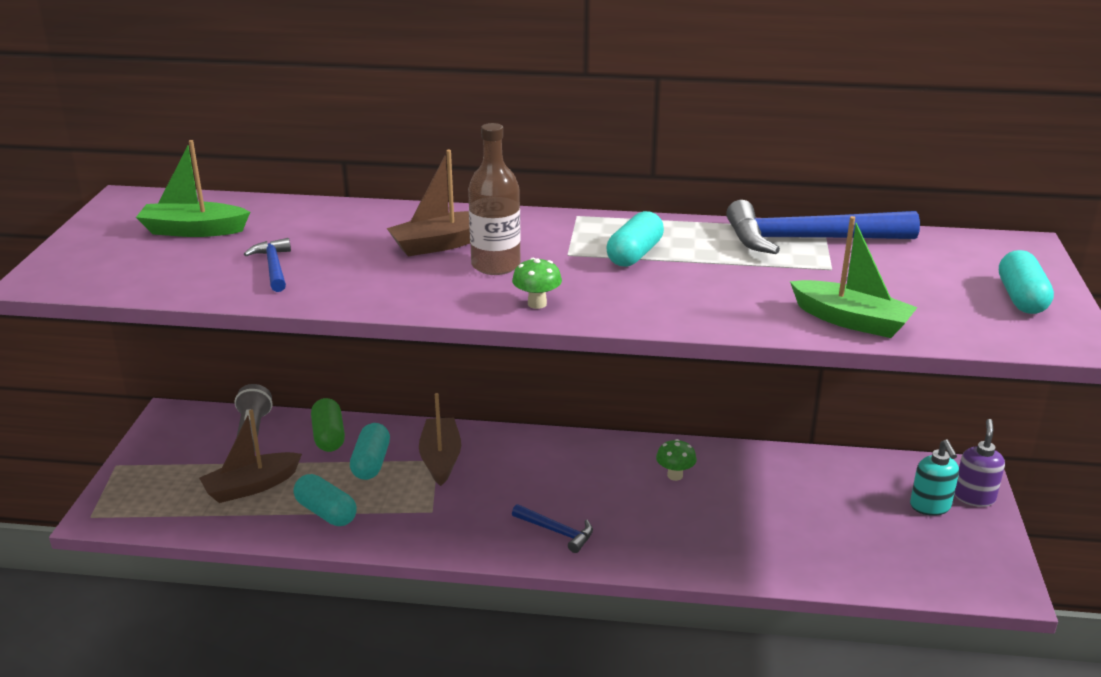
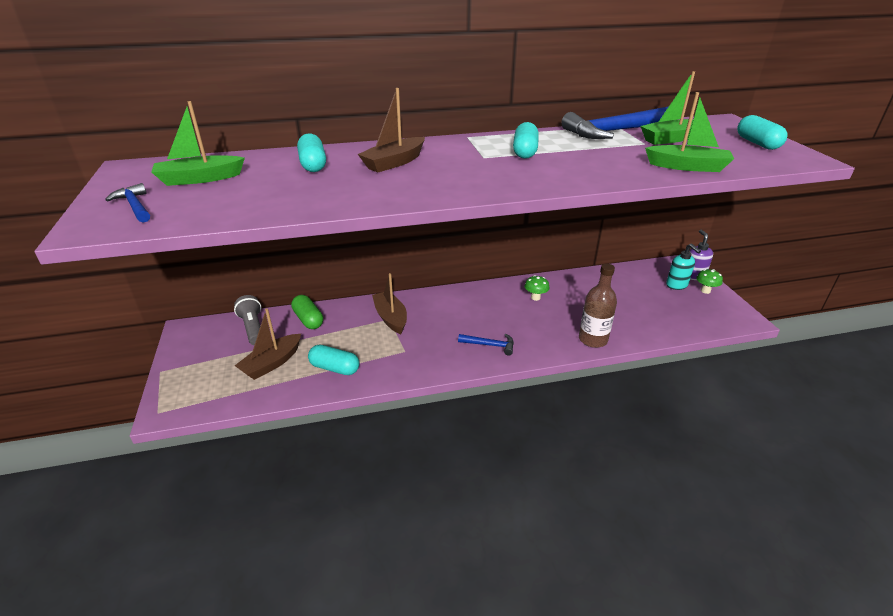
camera: 20 degrees left, 5 degrees up
blue hammer [244,238,291,292] -> blue hammer moved to [105,183,150,223]
turquoise capsule [350,423,390,480] -> turquoise capsule moved to [297,133,326,172]
brown bottle [468,123,521,275] -> brown bottle moved to [579,264,617,348]
green mushroom [512,258,562,309] -> green mushroom moved to [696,269,723,294]
none -> green boat [640,71,695,145]

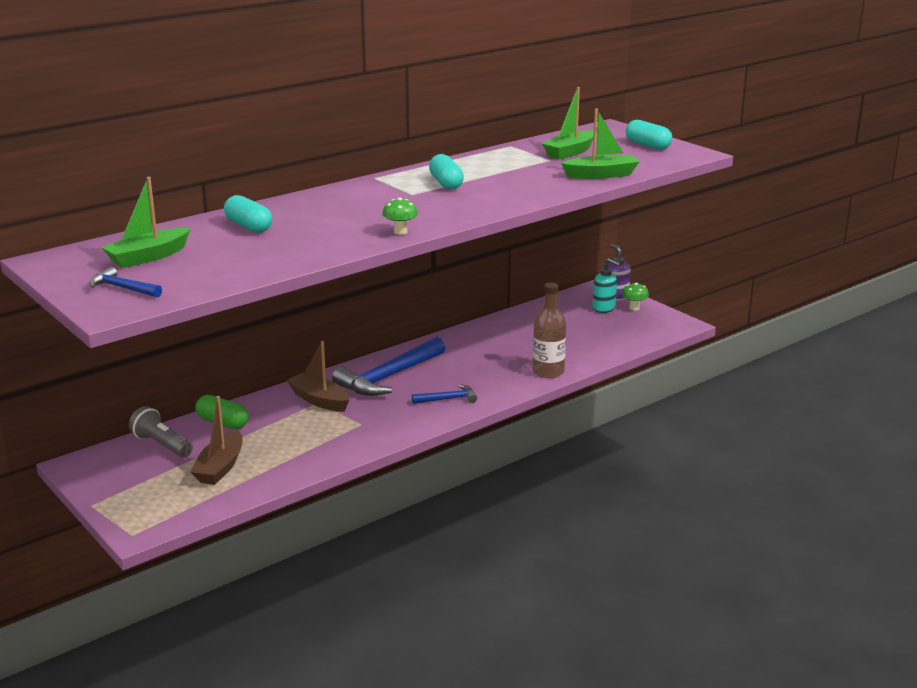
camera: 25 degrees left, 10 degrees down
turquoise capsule [308,345,359,375] -> none
brown boat [358,88,425,173] -> none
green mushroom [525,275,550,301] -> green mushroom moved to [382,198,418,235]
blue hammer [561,106,669,139] -> blue hammer moved to [332,337,445,396]

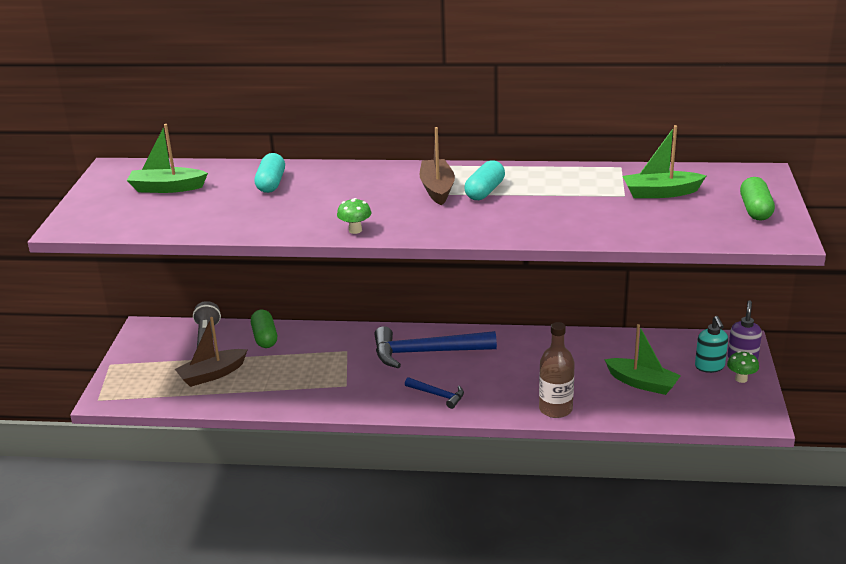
camera: 45 degrees right, 5 degrees up
blue hammer [89,267,162,298] -> none
brown boat [286,341,349,412] -> brown boat moved to [420,127,455,205]
green boat [561,108,639,179] -> green boat moved to [604,324,681,395]
turquoise capsule [626,120,672,150] -> green capsule [740,177,775,221]

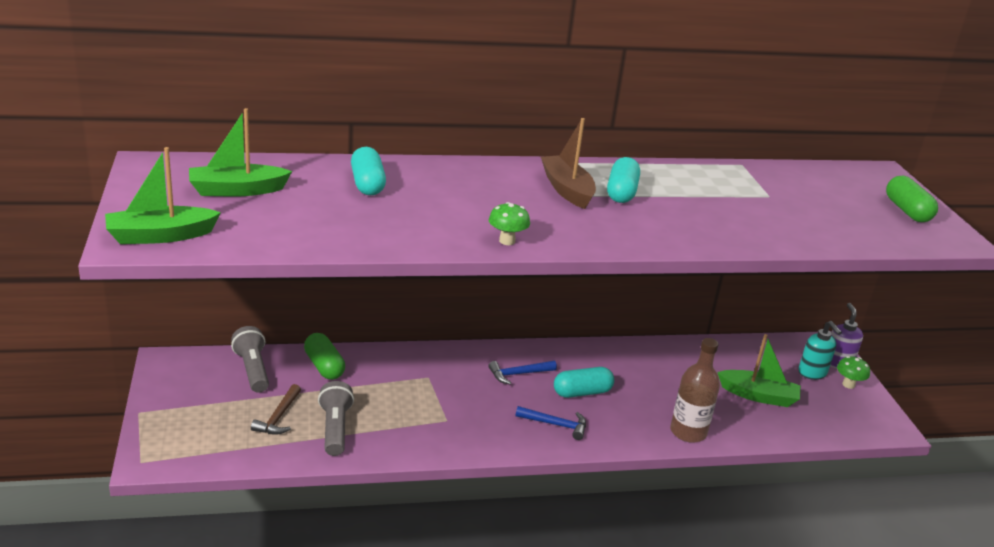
camera: 20 degrees left, 0 degrees up
brown boat [175,317,248,387] -> brown hammer [251,384,301,435]
blue hammer [374,326,497,368] -> blue hammer [488,361,557,384], size x0.49
green boat [623,125,706,198] -> green boat moved to [105,147,221,244]
none -> grey flashlight [318,381,354,456]
none -> turquoise capsule [554,367,614,398]

